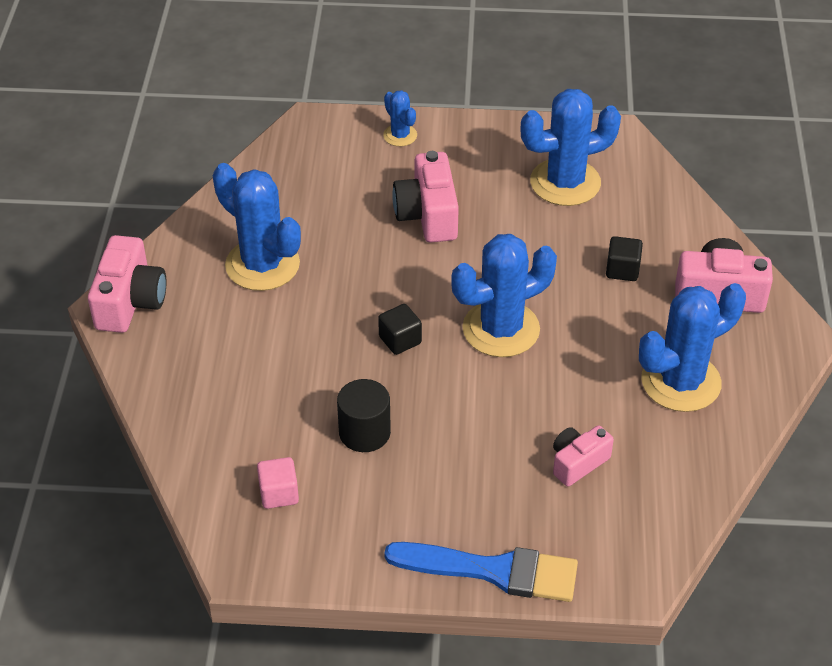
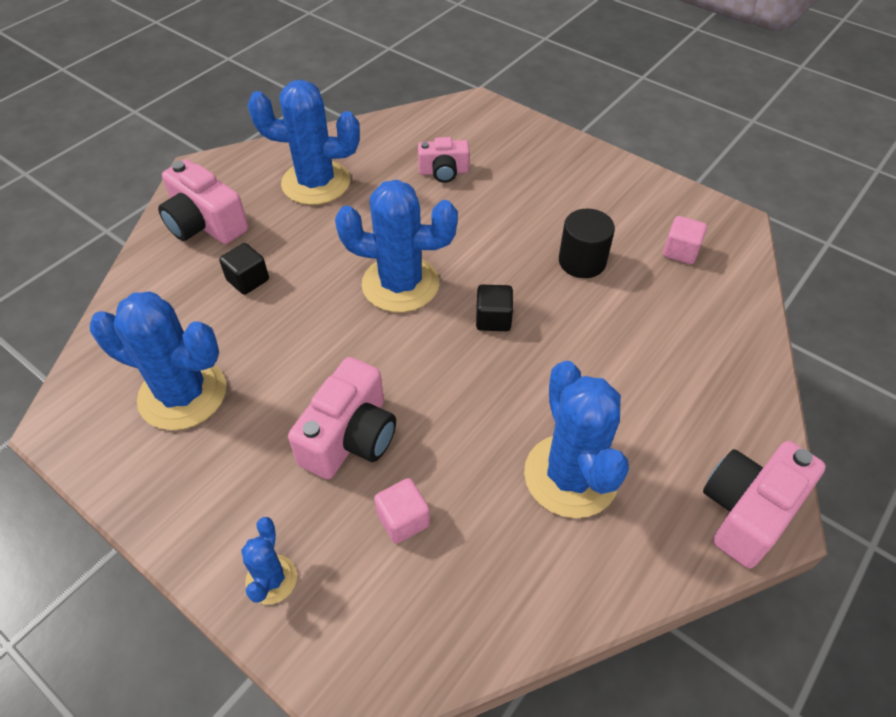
camera: 145 degrees left, 5 degrees up
blue brush [384,542,578,602] -> none
none -> pink cube [374,478,430,544]

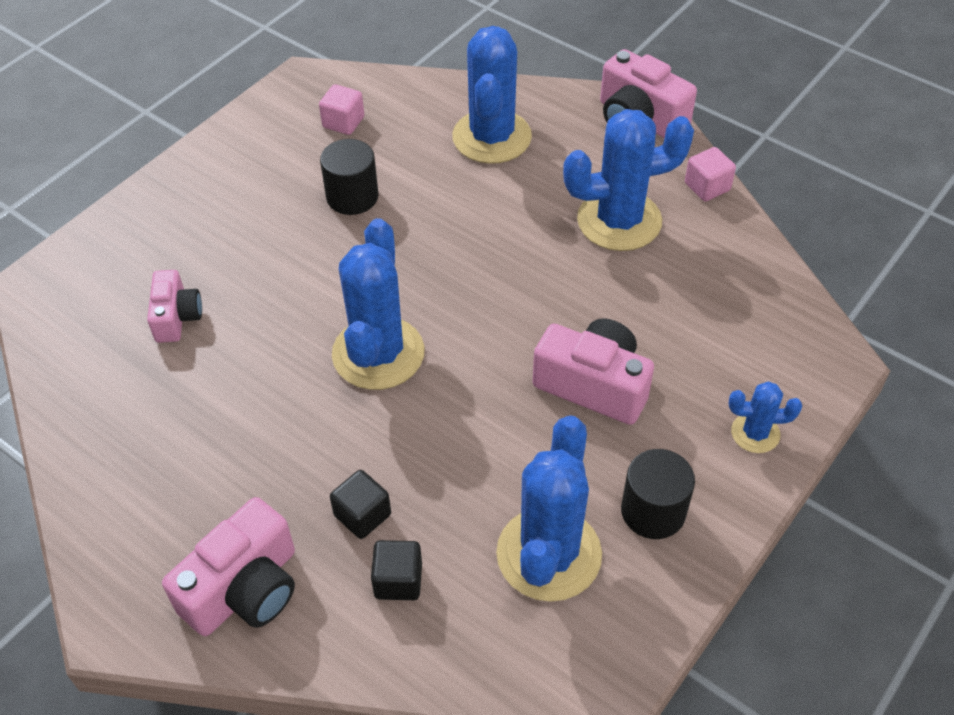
camera: 90 degrees left, 0 degrees up
blue cactus [248,80,360,205] -> blue cactus moved to [452,26,532,164]
pink cube [374,478,430,544] -> pink cube moved to [685,147,736,201]
black cube [476,285,513,331] -> black cube moved to [371,540,422,600]
none -> black cylinder [621,449,695,539]

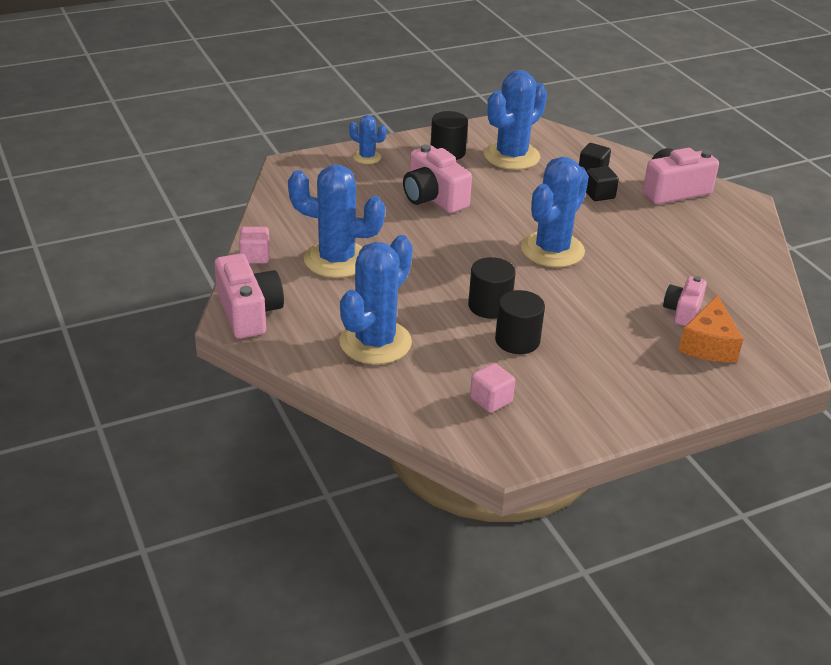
camera: 155 degrees left, 15 degrees down
none -> black cylinder [468,257,516,319]
none -> orange cheese [679,295,743,362]

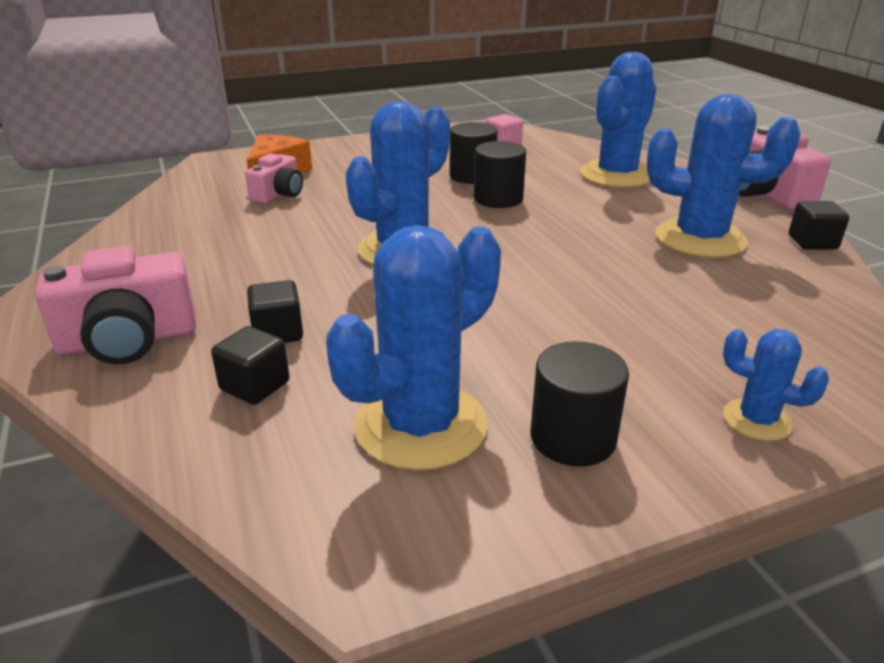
camera: 175 degrees left, 5 degrees down
pink cube [239,227,270,264] -> black cube [789,201,849,250]
pink camera [403,144,472,213] -> none

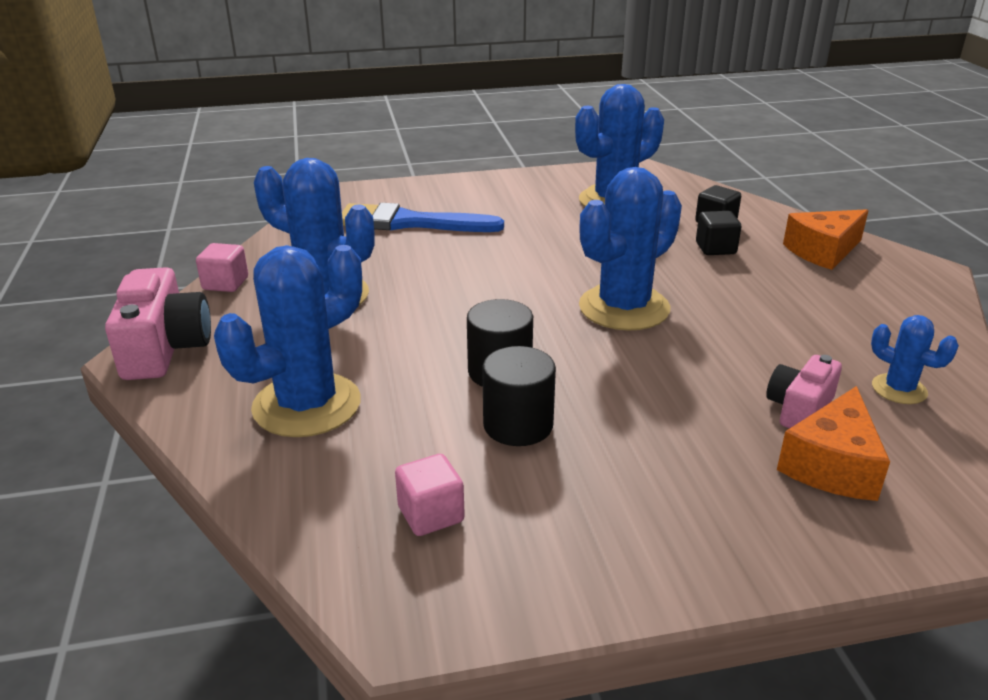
camera: 170 degrees left, 0 degrees up
pink camera [35,246,196,364] -> orange cheese [783,209,869,270]
black cylinder [531,341,629,466] -> none
blue cactus [723,329,829,441] -> blue cactus moved to [871,315,959,404]
black cube [789,201,849,250] -> pink cube [196,243,248,292]
none -> blue brush [342,203,504,232]

